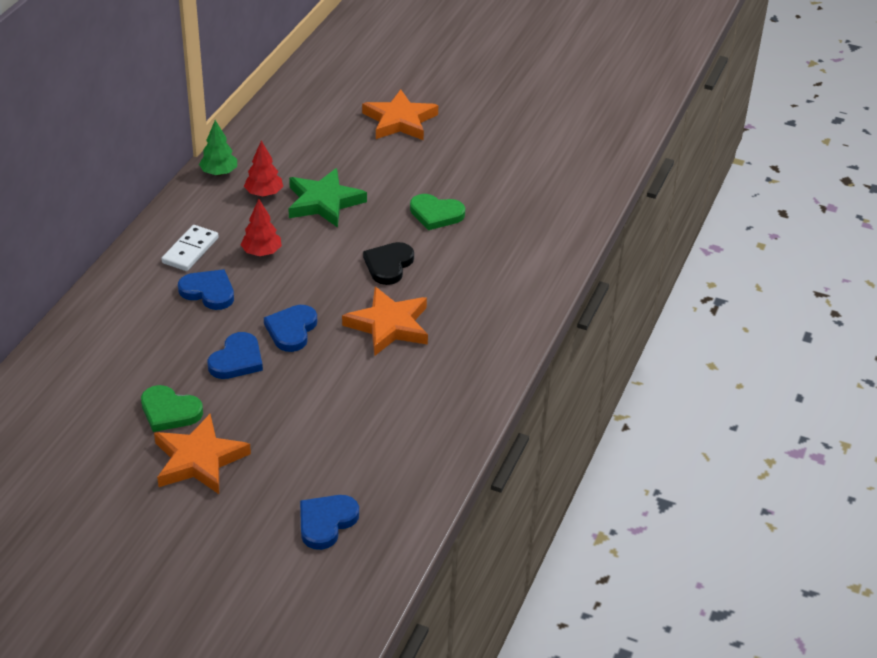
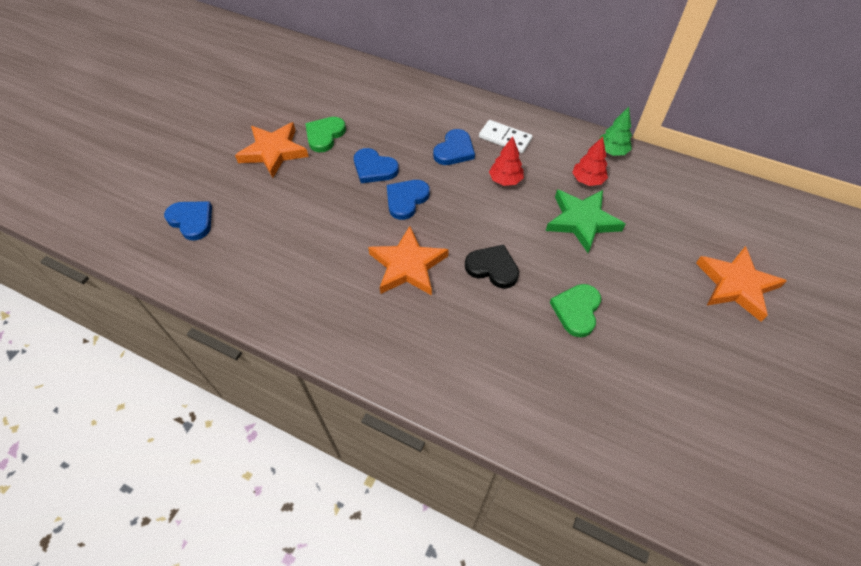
camera: 95 degrees right, 15 degrees up
blue heart [264,305,317,352] -> blue heart turned 75 degrees counterclockwise [387,180,430,220]

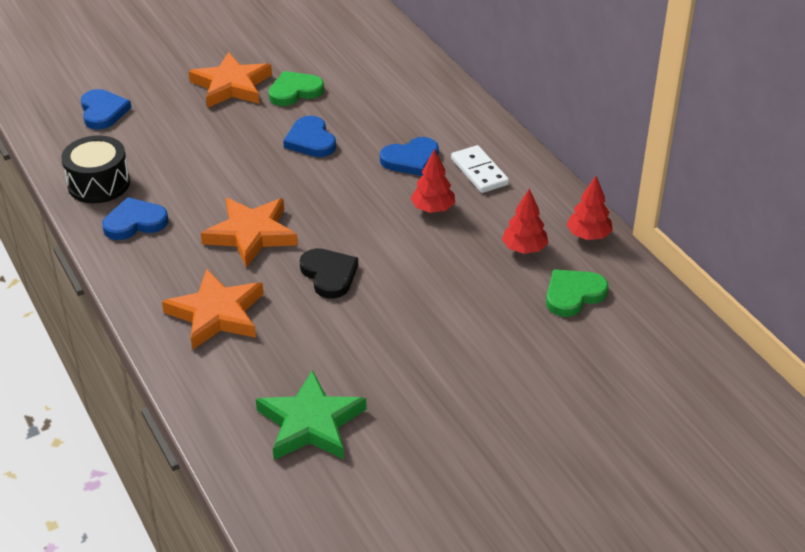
camera: 35 degrees right, 15 degrees down
blue heart [387,180,430,220] -> blue heart moved to [102,197,168,240]
green star [546,190,626,253] -> green star moved to [256,370,367,460]
green heart [550,284,601,337] -> green heart moved to [546,270,609,317]
green tree [600,107,632,156] -> red tree [567,176,613,240]
orange star [696,246,787,322] -> orange star moved to [162,269,264,350]
none -> black drum [61,136,130,203]

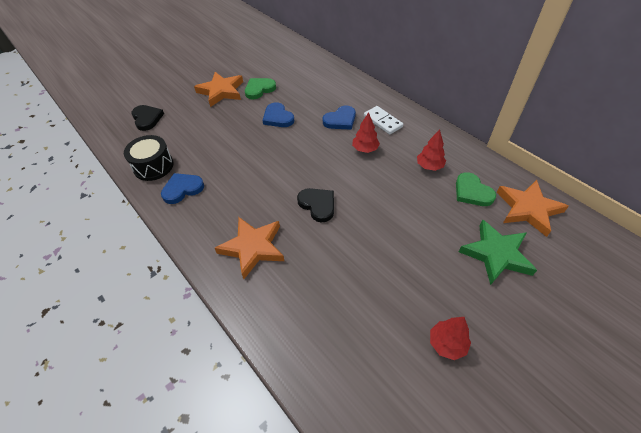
camera: 10 degrees left, 10 degrees up
blue heart [81,89,131,130] -> black heart [131,105,164,131]
orange star [201,198,298,268] -> orange star moved to [497,180,569,237]
green star [256,370,367,460] -> green star moved to [459,219,537,285]
green heart [546,270,609,317] -> green heart turned 75 degrees counterclockwise [456,172,496,206]
red tree [567,176,613,240] -> red tree moved to [430,317,471,360]

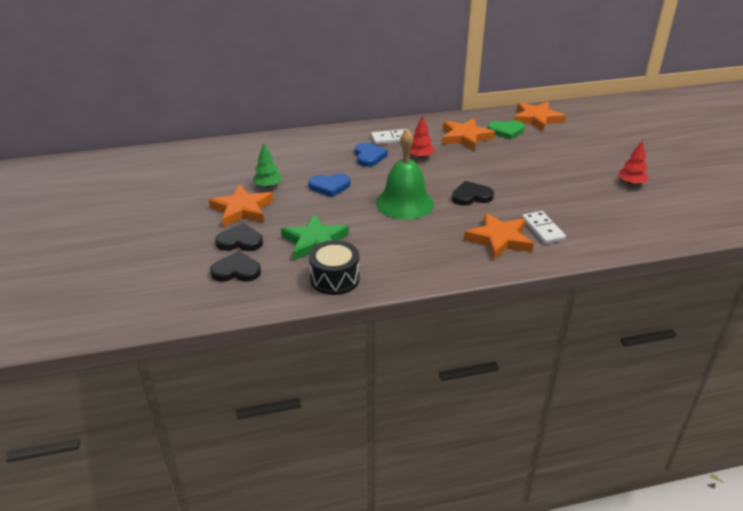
camera: 65 degrees left, 15 degrees down
blue heart [161,173,204,204] -> none
green heart [245,78,276,99] -> green tree [252,143,282,188]
red tree [417,129,446,171] -> orange star [442,118,495,151]
green star [459,219,537,285] -> green star moved to [281,214,349,261]
none -> black heart [215,223,263,251]
none -> green bell [376,129,434,220]
none -> white domino [522,211,566,244]

